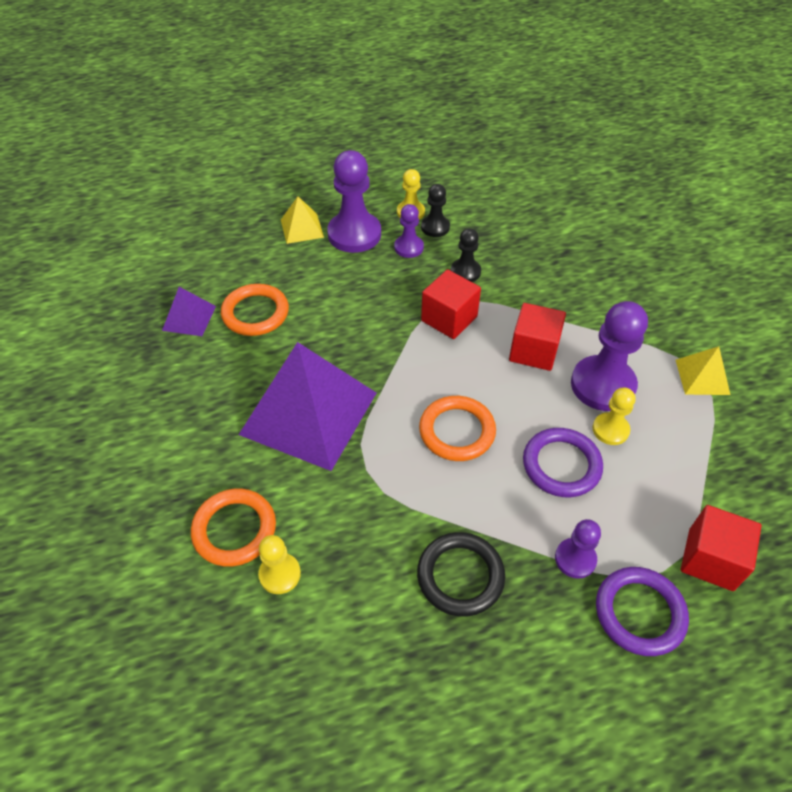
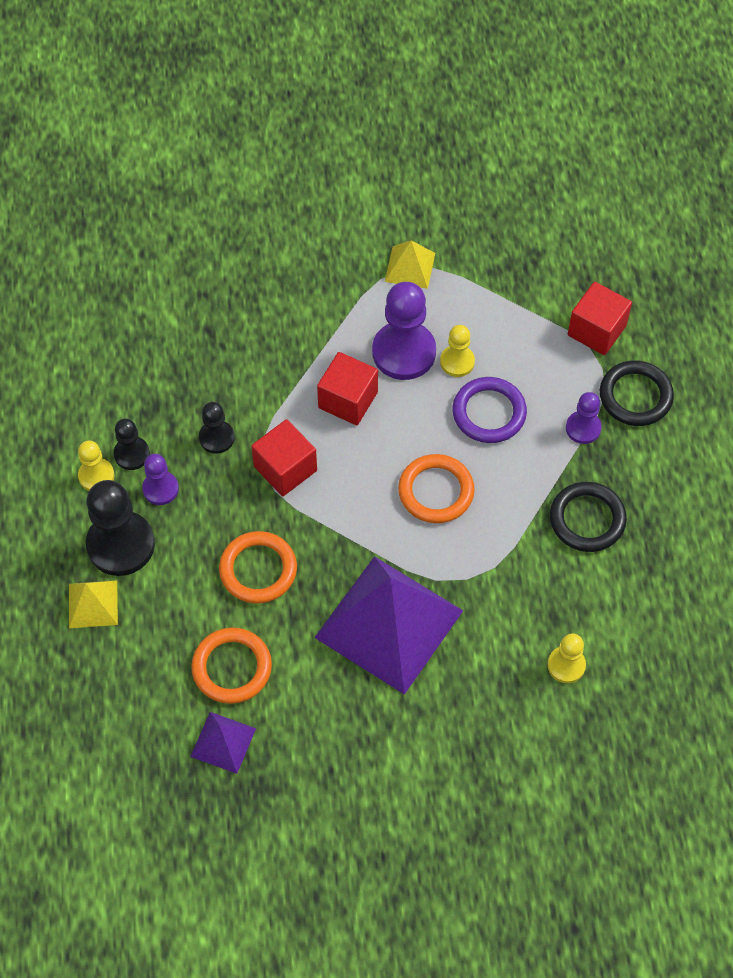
camera: 80 degrees left, 10 degrees up
orange ring [191,489,276,567] -> orange ring moved to [219,531,297,604]
purple pawn [327,150,381,253] -> black pawn [86,480,155,576]
purple ring [596,567,689,656] -> black ring [600,360,674,426]

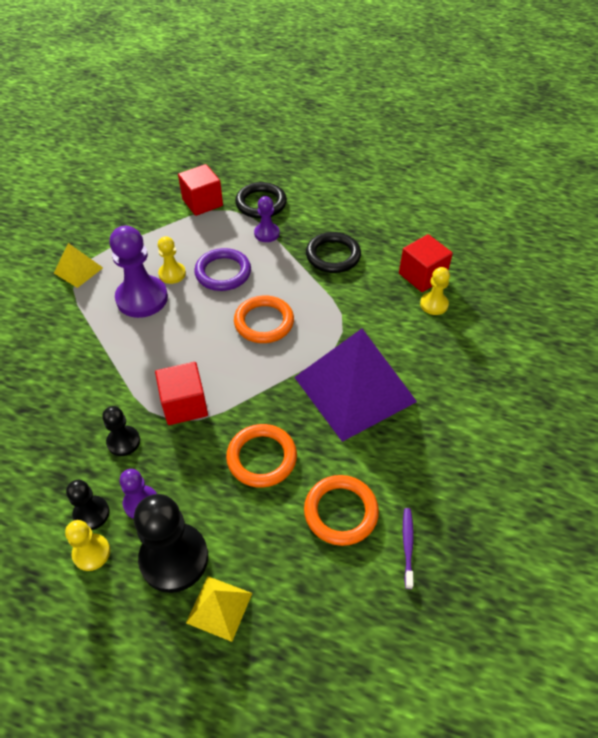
camera: 65 degrees left, 10 degrees down
purple pyramid [190,712,256,774] -> purple toothbrush [403,508,414,589]
red cube [317,352,378,425] -> red cube moved to [399,234,453,292]

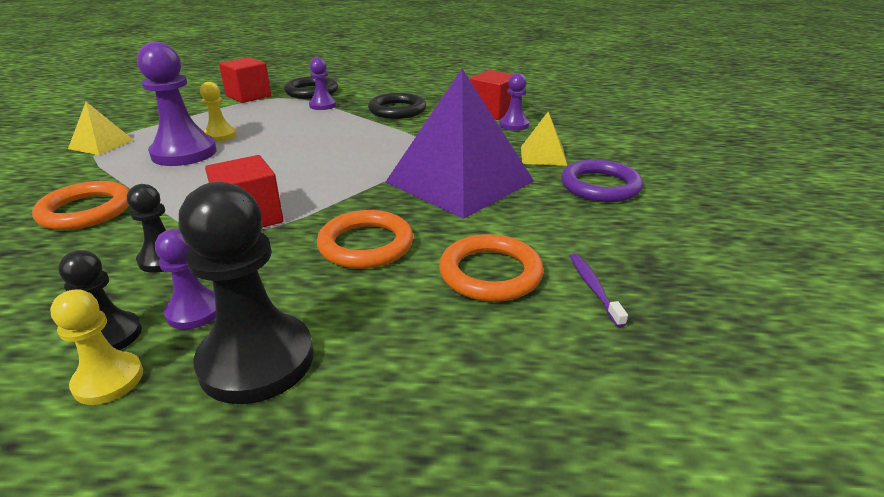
camera: 15 degrees left, 20 degrees down
yellow pyramid [186,576,252,642] -> yellow pyramid moved to [521,112,567,166]
purple ring [194,248,251,291] -> purple ring moved to [561,159,643,202]
orange ring [234,296,294,343] -> orange ring moved to [32,181,129,230]
yellow pawn [420,267,450,315] -> purple pawn [500,73,529,131]

